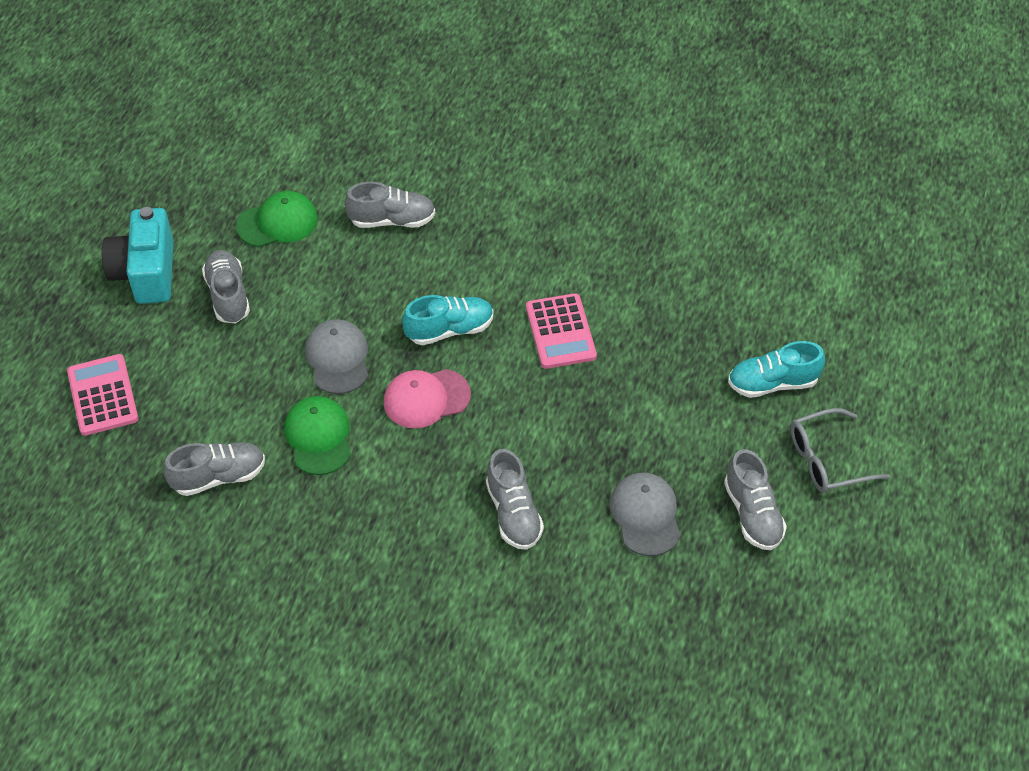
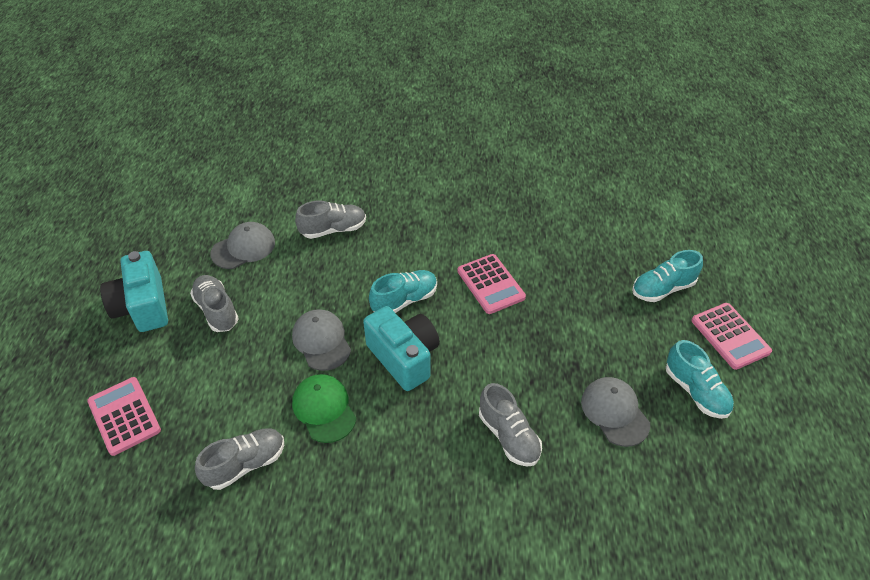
camera: 15 degrees left, 5 degrees down
green cap [236,191,318,247] -> grey cap [210,222,275,269]
pink cap [384,369,471,428] -> turquoise camera [363,306,440,391]
grey shoe [724,449,787,550] -> turquoise shoe [666,340,734,419]
grey glasses [791,408,890,493] -> pink calculator [691,303,772,370]

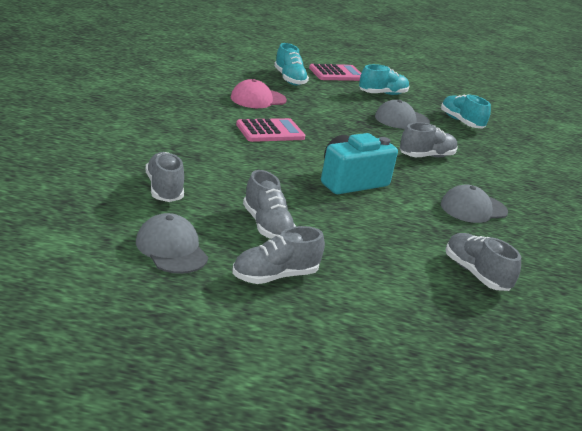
camera: 90 degrees left, 20 degrees down
pink calculator [87,377,161,456] -> none
turquoise camera [100,251,168,332] -> none
grey cap [292,309,351,371] -> grey cap moved to [441,184,508,223]
green cap [292,374,356,443] -> none
turquoise shoe [369,270,437,313] -> turquoise shoe moved to [441,94,491,129]
none -> pink cap [231,79,287,108]
none -> grey shoe [243,170,296,239]

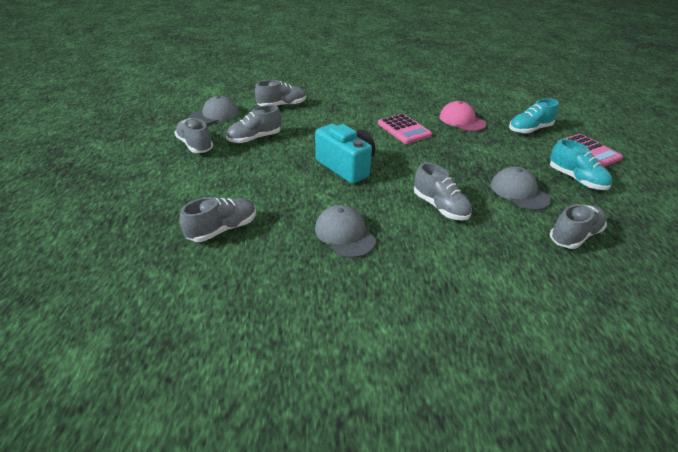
camera: 85 degrees right, 10 degrees up
turquoise shoe [441,94,491,129] -> grey shoe [549,204,607,249]

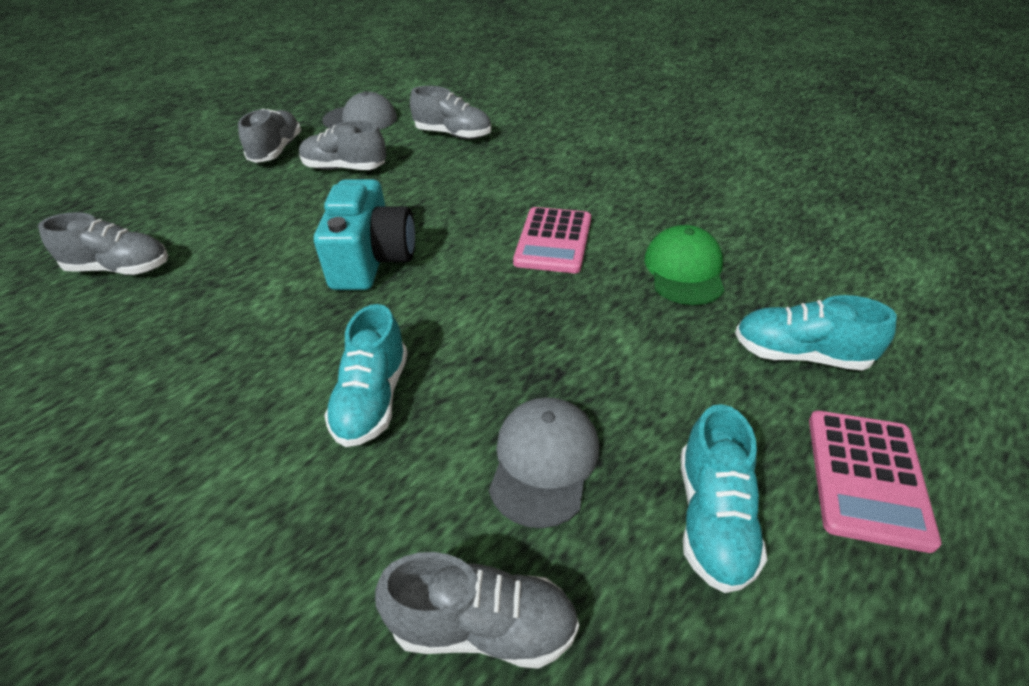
camera: 45 degrees right, 5 degrees up
grey cap [315,205,376,258] -> none
grey shoe [414,163,472,220] -> turquoise shoe [324,304,408,447]
pink cap [439,101,486,131] -> green cap [644,225,725,305]

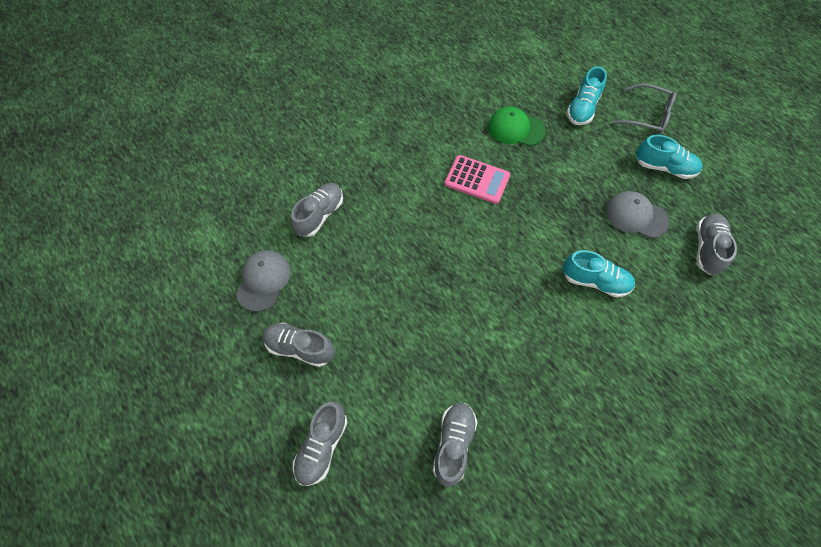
camera: 80 degrees left, 20 degrees up
grey shoe [299,121,386,170] -> grey shoe moved to [293,401,348,486]
turquoise camera [314,179,415,290] -> none
pink calculator [809,411,941,553] -> grey glasses [613,83,676,135]

